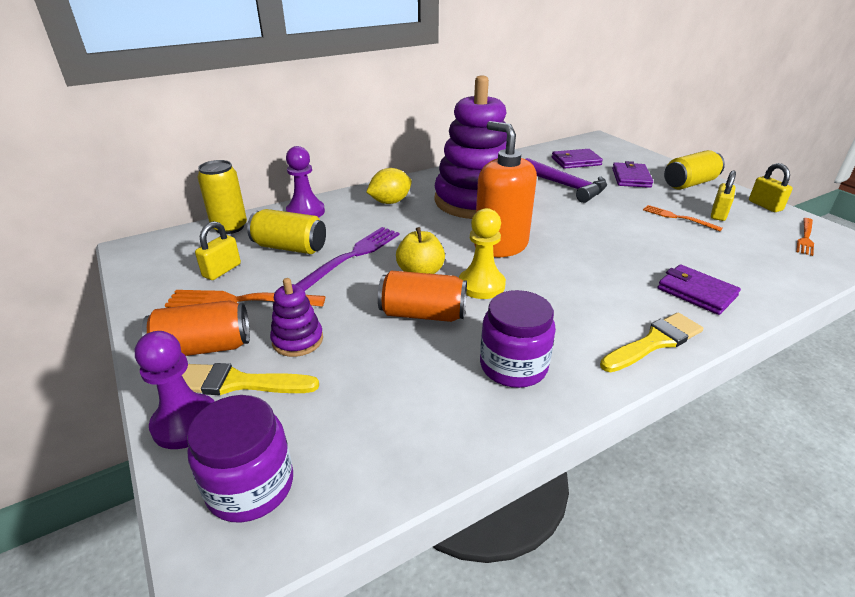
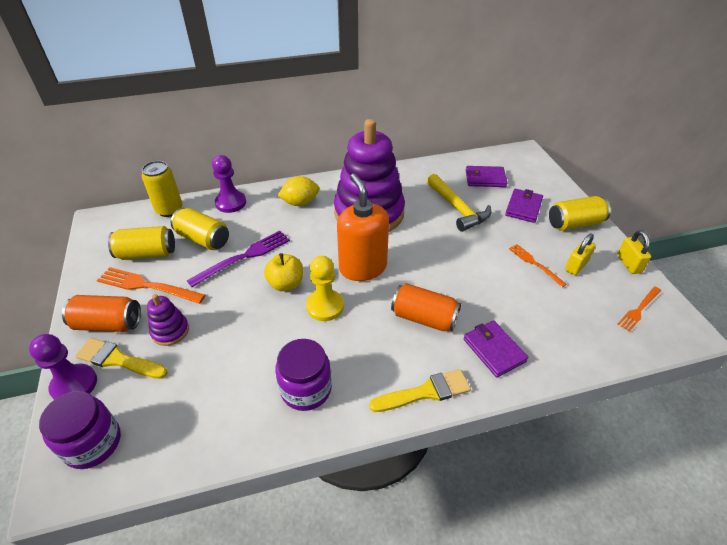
camera: 15 degrees right, 10 degrees up
yellow padlock [195,221,241,280] -> yellow can [108,226,175,260]
orange can [378,270,467,322] -> orange can moved to [391,283,461,331]
purple hammer [526,158,607,203] -> yellow hammer [427,174,491,232]

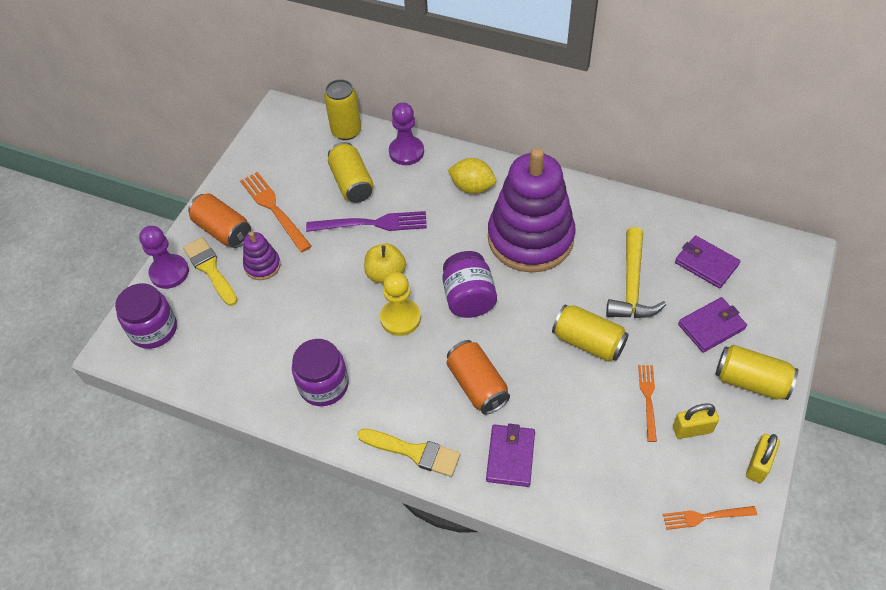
camera: 40 degrees right, 10 degrees up
yellow can [108,226,175,260] -> yellow can moved to [552,304,629,362]
orange soap dispenser [337,174,389,281] -> purple jar [442,251,497,318]

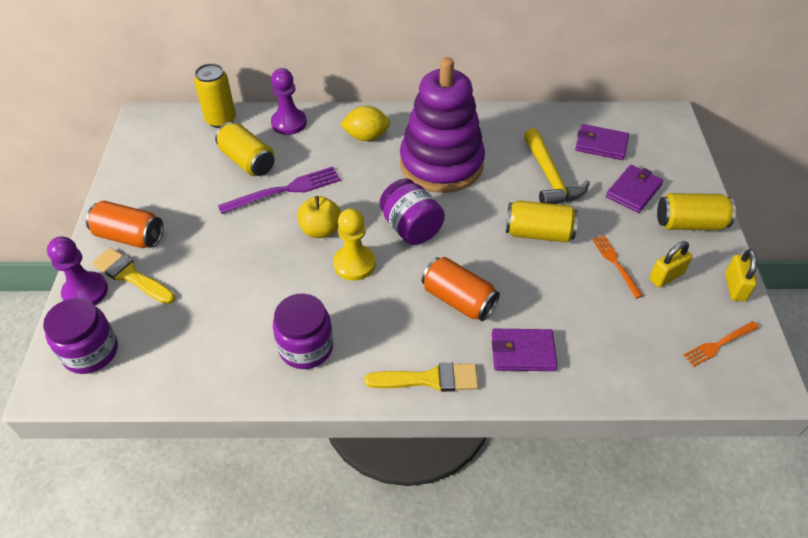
camera: 25 degrees left, 5 degrees down
orange fork [240,172,312,252] -> none
purple stacking toy [243,232,281,280] -> none
purple wallet [486,424,535,487] -> purple wallet turned 75 degrees counterclockwise [492,329,558,371]

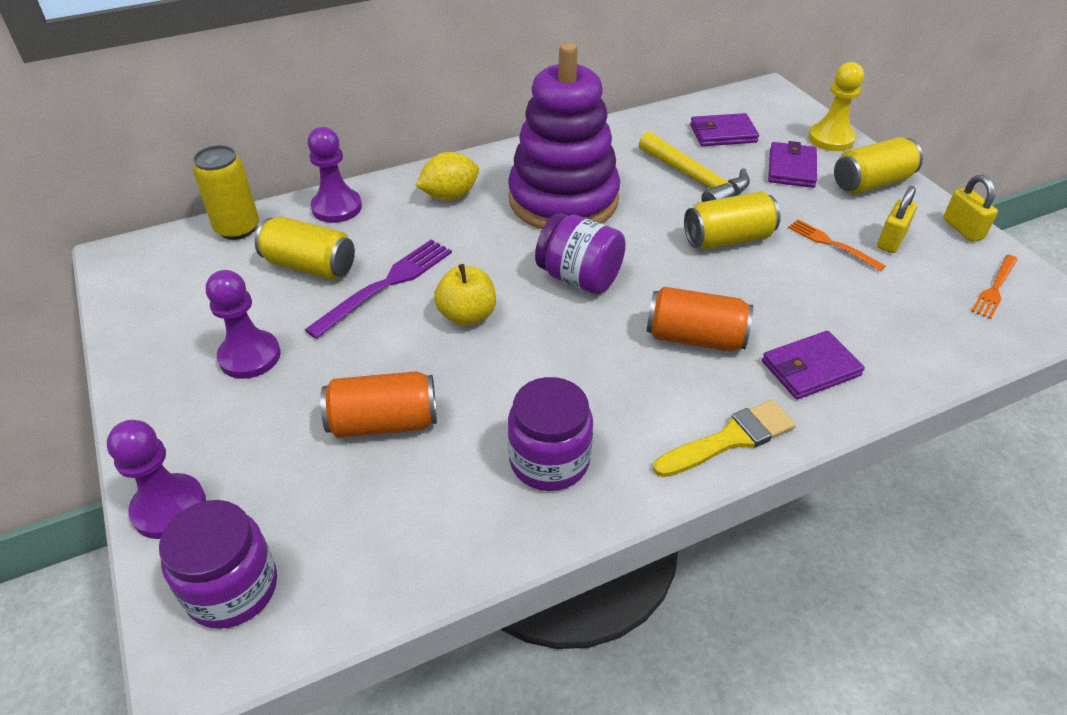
camera: 25 degrees left, 5 degrees down
orange can [86,201,164,248] -> orange can moved to [320,371,437,438]
yellow brush [92,248,175,304] -> none
yellow pawn [333,208,375,281] -> yellow pawn moved to [808,62,864,151]
none -> purple pawn [206,270,281,379]

